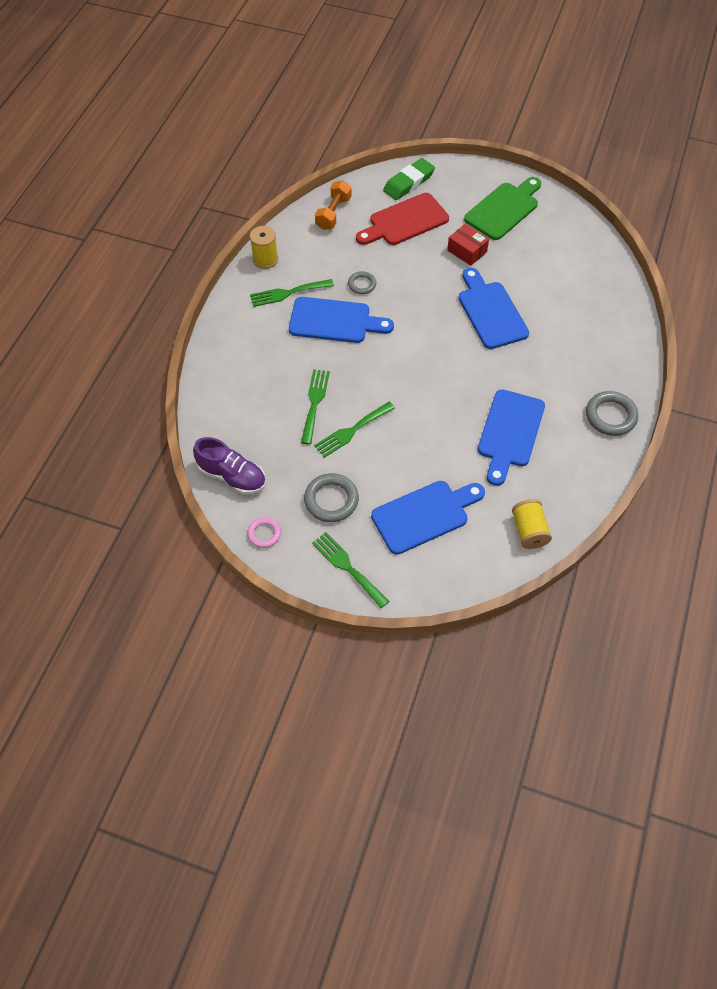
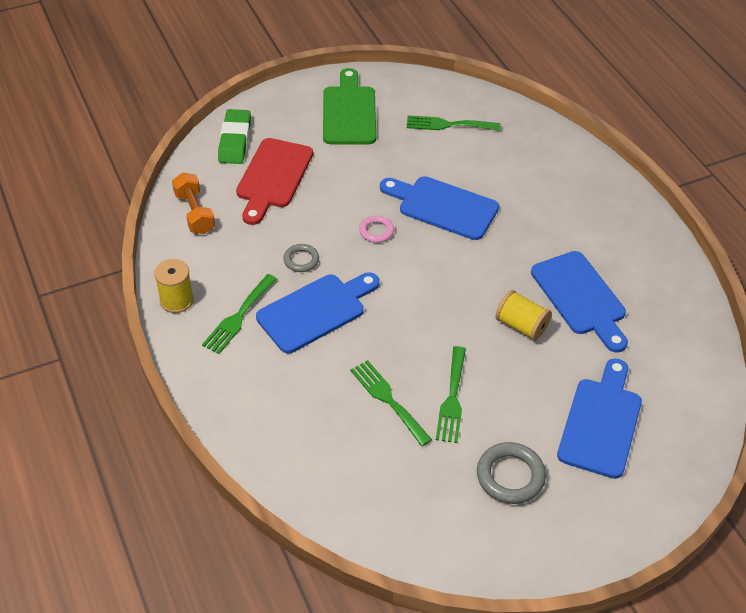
camera: 45 degrees left, 10 degrees down
purple shoe [193,437,266,495] -> none
pink ring [247,517,281,548] -> pink ring moved to [359,215,394,243]
green fork [312,532,389,608] -> green fork moved to [407,115,501,131]
red box [447,224,489,266] -> none
yellow spool [512,499,552,549] -> yellow spool moved to [495,290,552,341]
grey ring [586,391,638,436] -> none

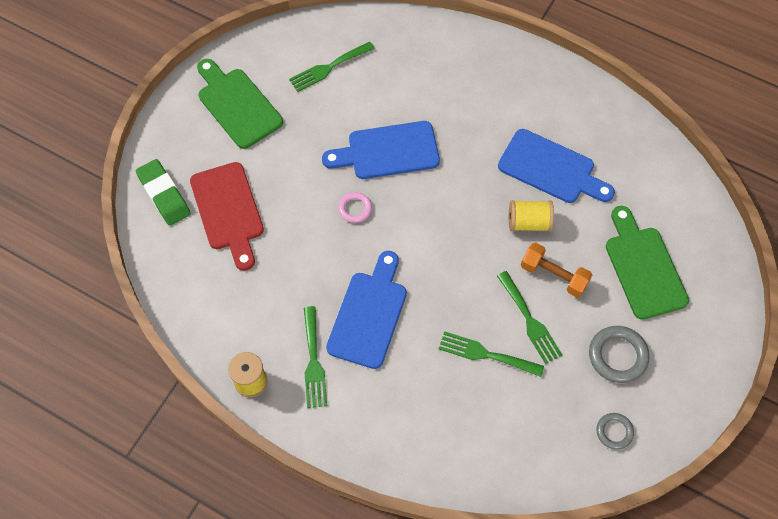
camera: 35 degrees left, 15 degrees up
orange dumbbell [172,173,215,234] -> orange dumbbell moved to [521,243,592,297]
grey ring [283,244,319,272] -> grey ring moved to [597,413,634,450]
blue cutting board [557,358,642,479] -> green cutting board [606,206,689,320]

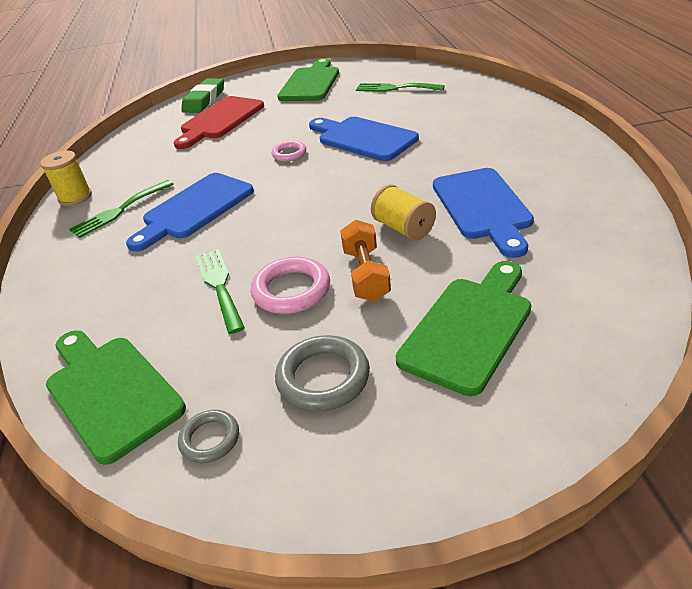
camera: 55 degrees right, 25 degrees down
blue cutting board [326,251,407,369] -> blue cutting board turned 150 degrees clockwise [126,173,254,252]
green fork [497,271,562,364] -> pink ring [251,257,330,314]
none -> green cutting board [46,330,186,465]

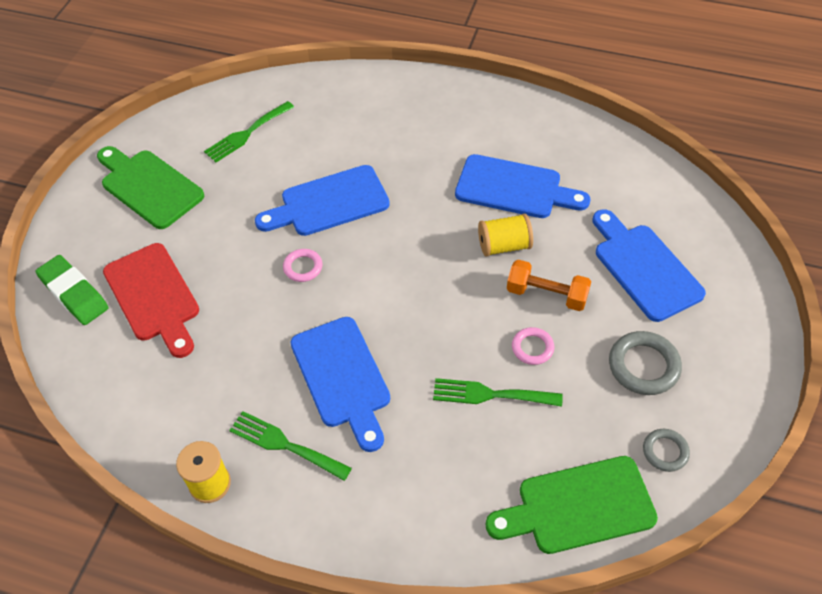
camera: 65 degrees left, 15 degrees up
green fork [69,180,174,238] -> green fork turned 135 degrees clockwise [229,411,352,481]
pink ring [251,257,330,314] -> pink ring [512,327,554,365], size x0.60
green cutting board [395,261,531,396] -> blue cutting board [593,209,706,322]

